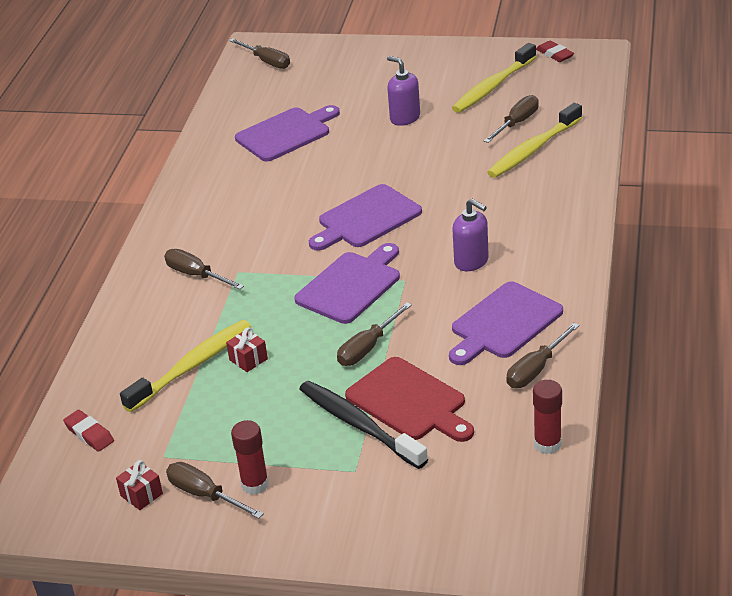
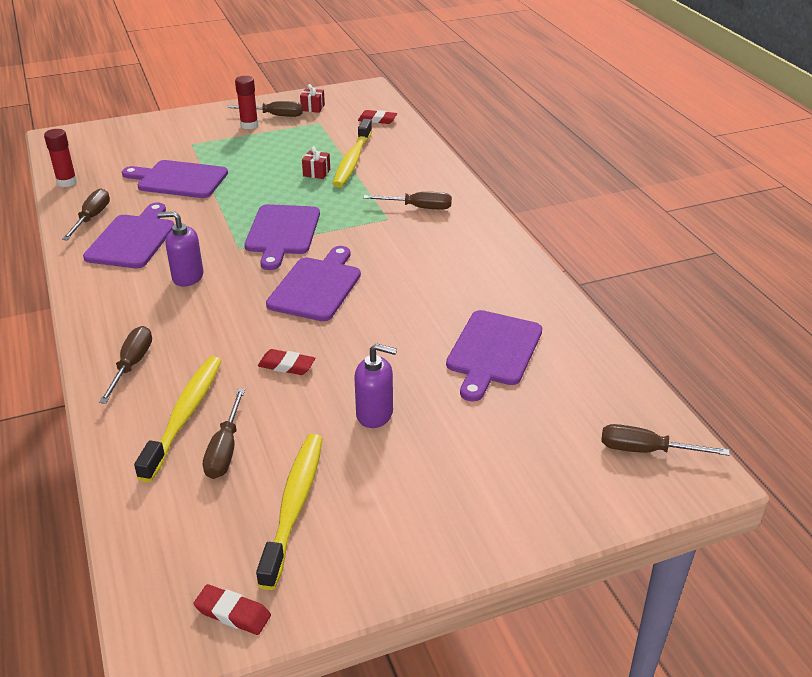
camera: 145 degrees right, 0 degrees up
black toothbrush [299,381,428,469] -> none
brown screwdriver [337,302,412,366] -> brown screwdriver moved to [99,326,152,404]
red cutting board [345,357,474,442] -> purple cutting board [122,160,228,198]
none -> red eraser [258,349,315,375]

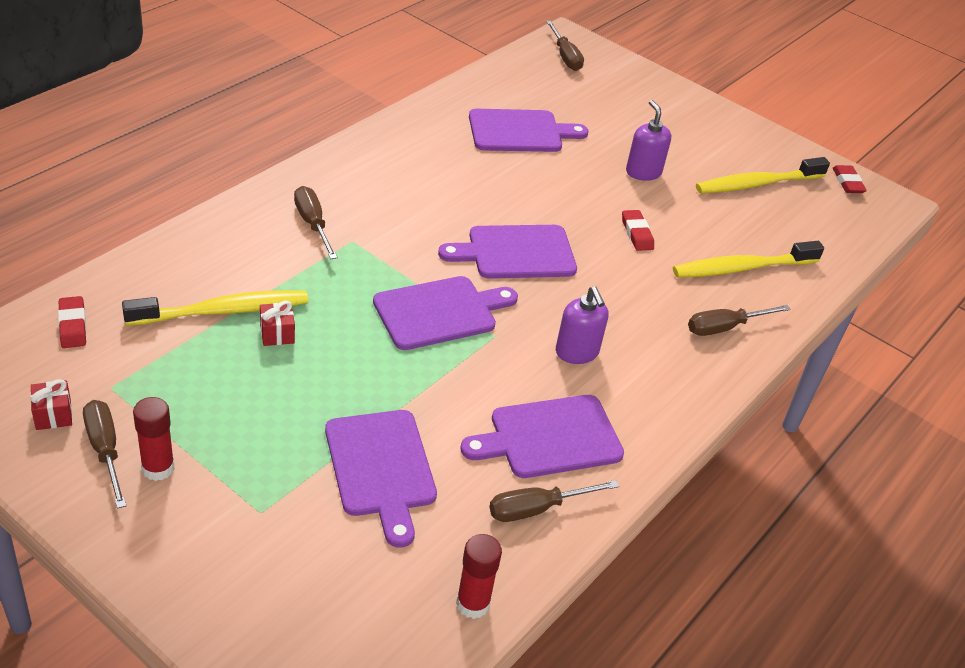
camera: 125 degrees left, 5 degrees up
brown screwdriver [203,388,245,479] -> none

